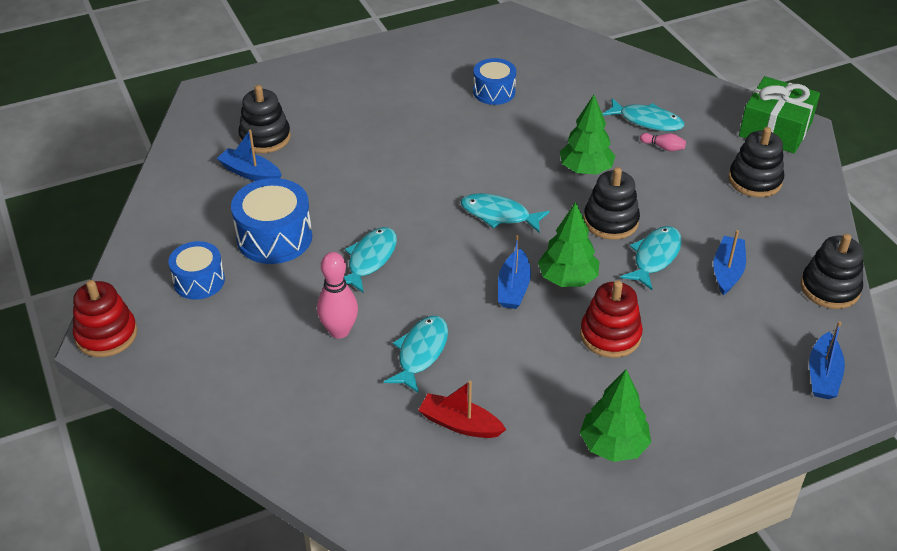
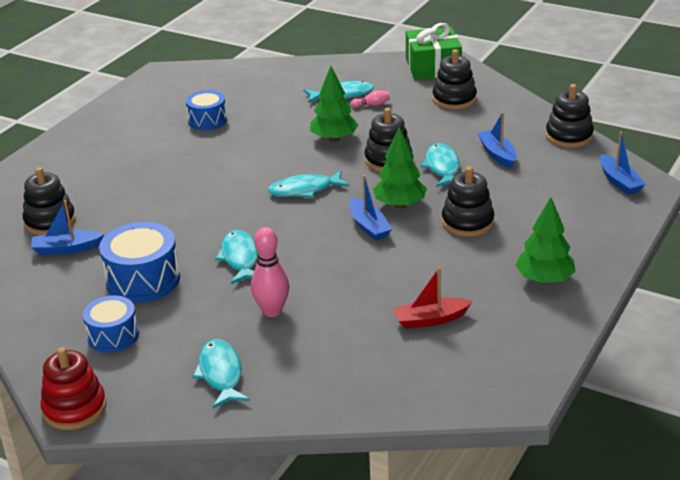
camera: 35 degrees left, 10 degrees down
turquoise fish [384,316,448,393] -> turquoise fish moved to [192,339,250,408]
red stacking toy [580,280,643,358] -> black stacking toy [442,166,494,237]

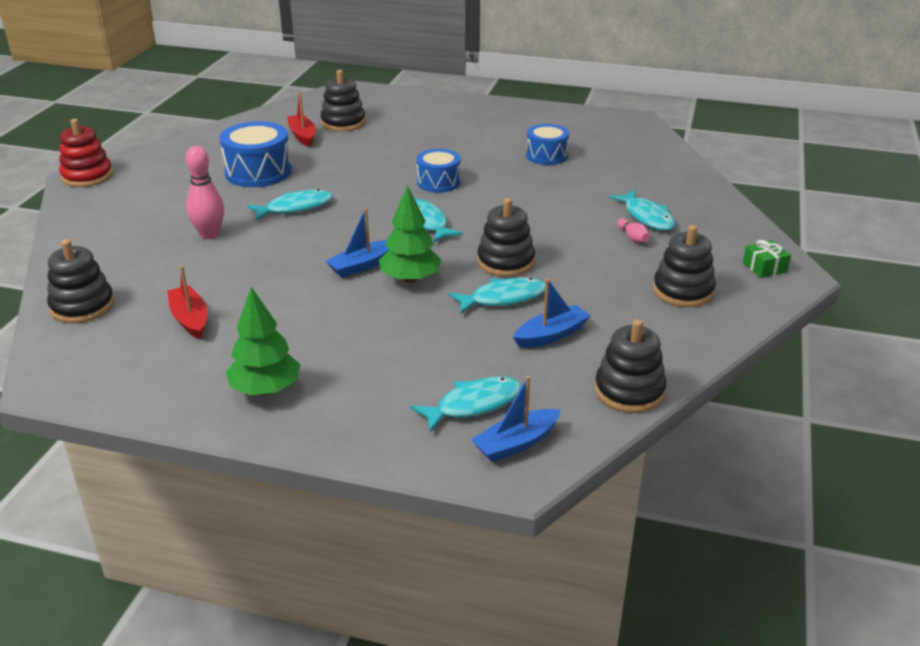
camera: 75 degrees right, 0 degrees up
blue boat [31,200,104,255] -> red boat [287,91,316,147]
blue drum [83,295,139,352] -> blue drum moved to [417,149,461,193]
turquoise fish [192,339,250,408] -> turquoise fish moved to [410,377,522,433]
green tree [310,66,359,142] -> none
green gift [406,23,462,80] -> green gift [743,240,791,278], size x0.48
black stacking toy [442,166,494,237] -> black stacking toy moved to [47,239,115,323]

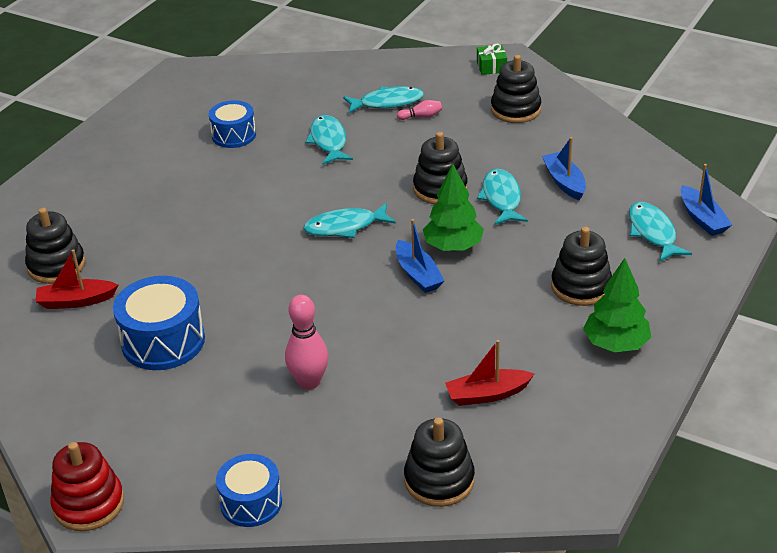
camera: 75 degrees left, 5 degrees up
turquoise fish [247,189,333,221] -> turquoise fish moved to [305,115,353,165]
blue drum [417,149,461,193] -> blue drum moved to [216,454,282,527]
black stacking toy [595,319,666,413] -> black stacking toy moved to [551,227,612,306]

